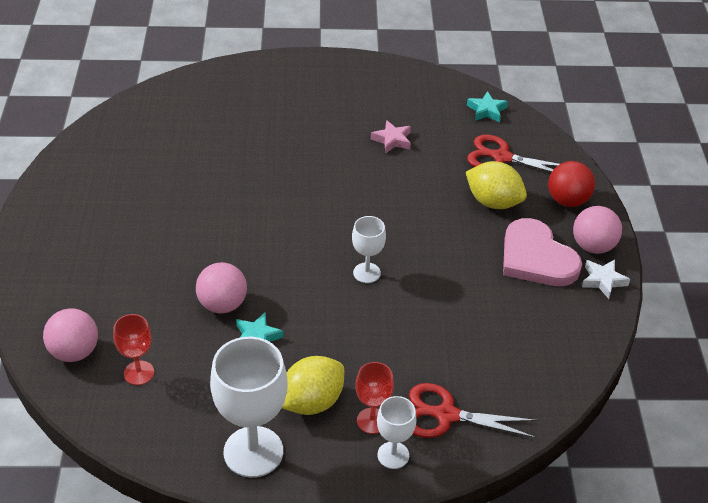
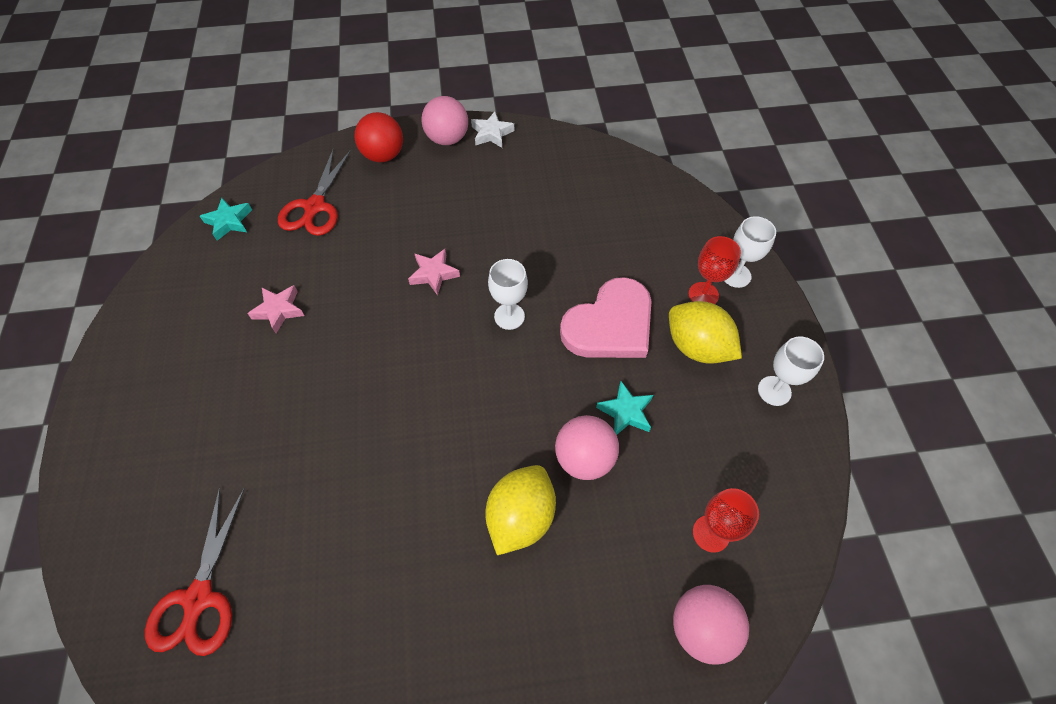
camera: 95 degrees left, 15 degrees up
white goblet [210,337,288,478] -> white goblet [758,337,824,406], size x0.53
red scissors [409,383,538,438] -> red scissors moved to [145,487,245,656]
yellow lemon [466,161,527,209] -> yellow lemon moved to [485,465,556,555]
pink heart [503,218,582,286] -> pink heart moved to [560,277,651,358]
none -> pink star [408,249,460,296]

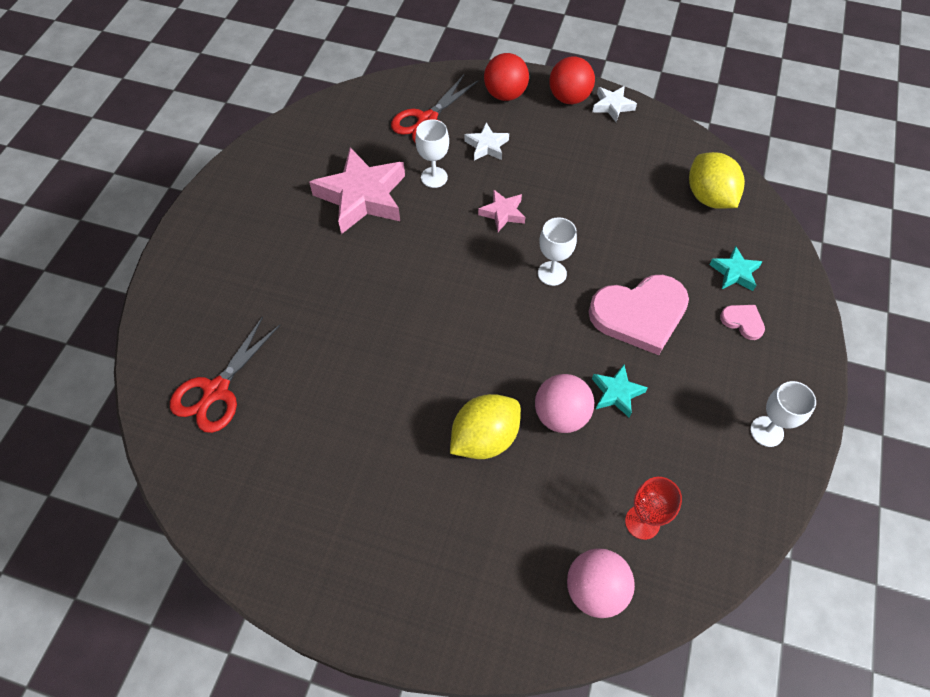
camera: 25 degrees right, 0 degrees up
turquoise star [200,198,252,241] -> turquoise star moved to [709,246,763,291]
pink star [247,285,304,333] -> pink star [309,147,405,234], size x2.04
pink ball [422,96,468,145] -> red ball [549,56,595,104]
yellow lemon [669,301,742,364] -> yellow lemon moved to [689,152,745,209]
red goblet [689,236,741,304] -> pink heart [720,305,765,340]
white goblet [725,216,776,288] -> white goblet moved to [415,119,449,188]
none -> white star [464,123,509,160]

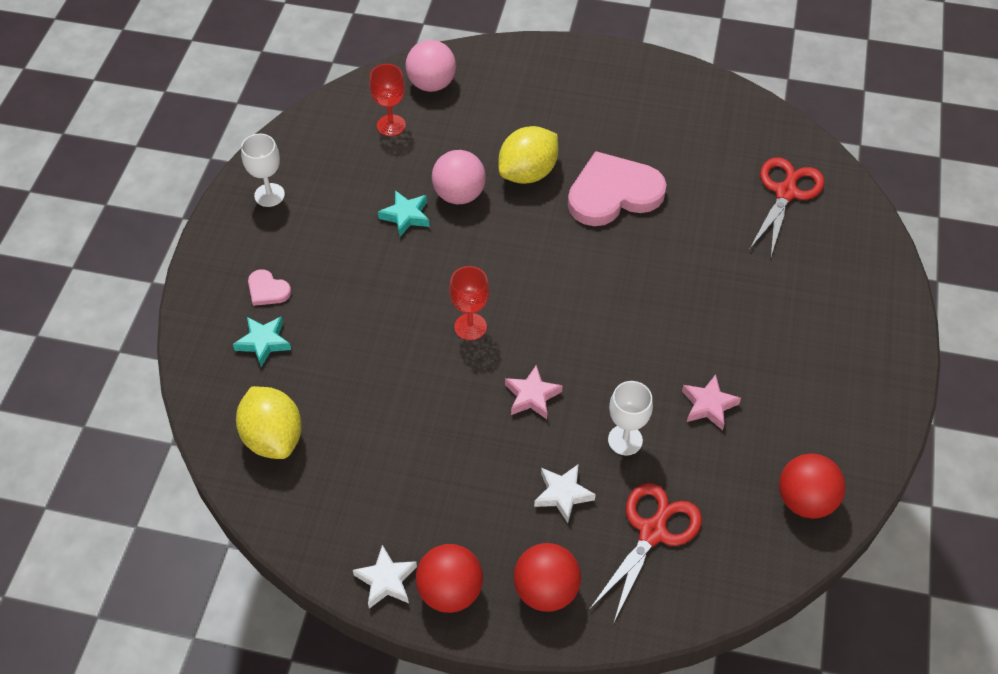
camera: 175 degrees right, 5 degrees down
pink star [309,147,405,234] -> pink star [682,374,741,430], size x0.49
white goblet [538,217,577,286] -> red goblet [449,266,490,340]
pink heart [589,275,689,355] -> pink heart moved to [568,151,667,226]
none -> red ball [779,454,846,519]

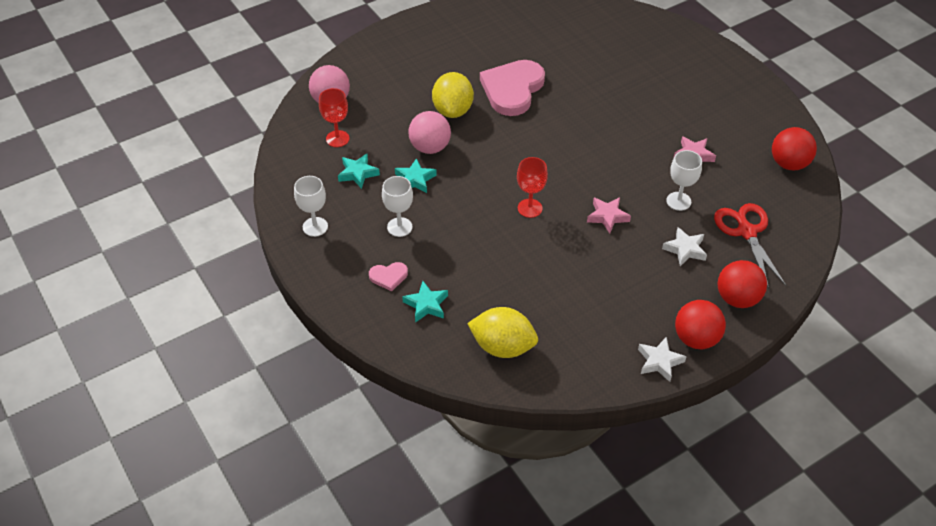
camera: 45 degrees left, 5 degrees down
red scissors [749,157,824,256] -> none
none -> turquoise star [338,154,380,189]
none -> white goblet [382,176,413,237]

